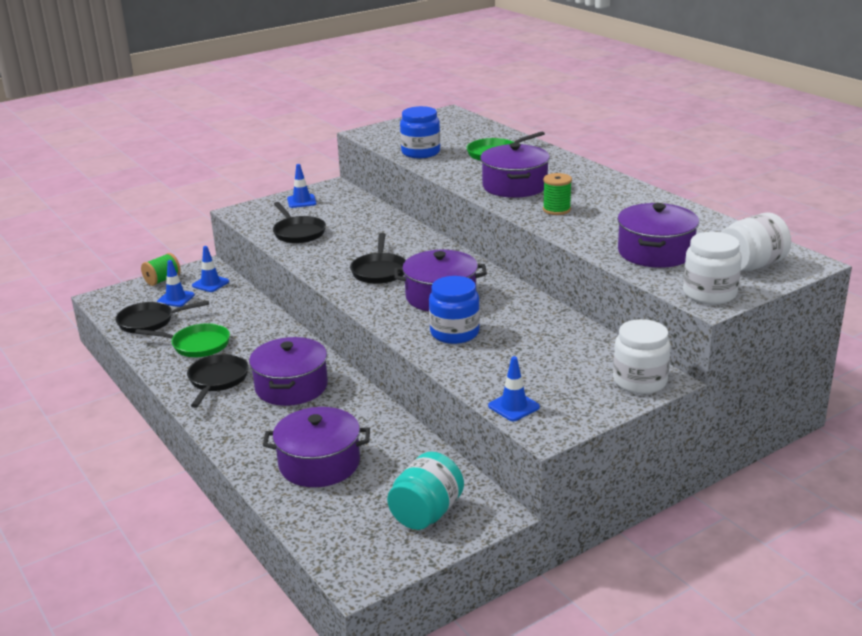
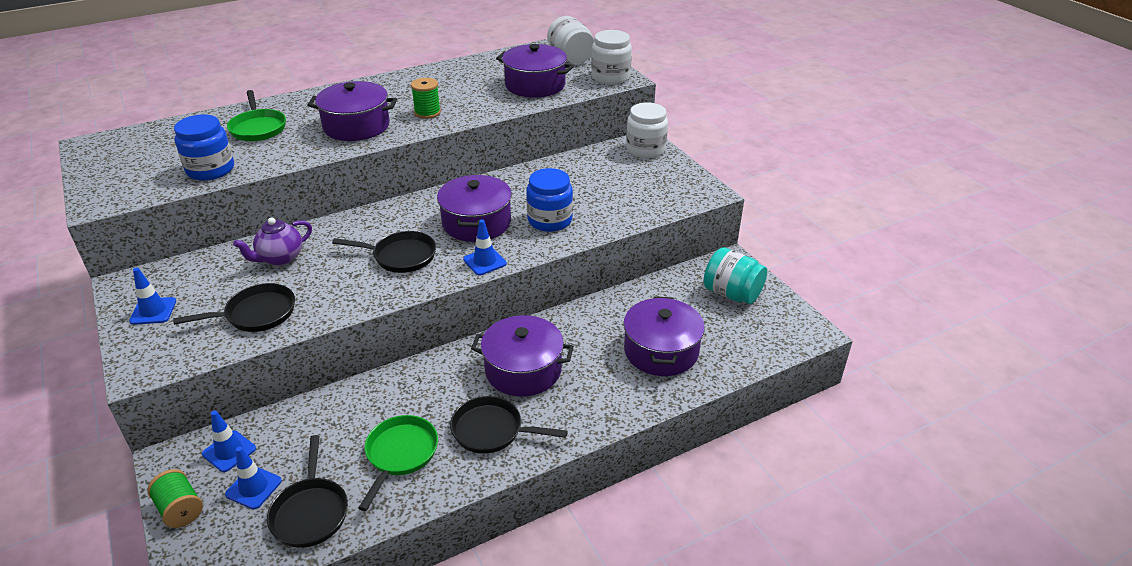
camera: 85 degrees left, 10 degrees up
blue traffic cone [488,356,540,421] -> blue traffic cone moved to [463,220,507,275]
none -> purple teapot [233,217,312,266]

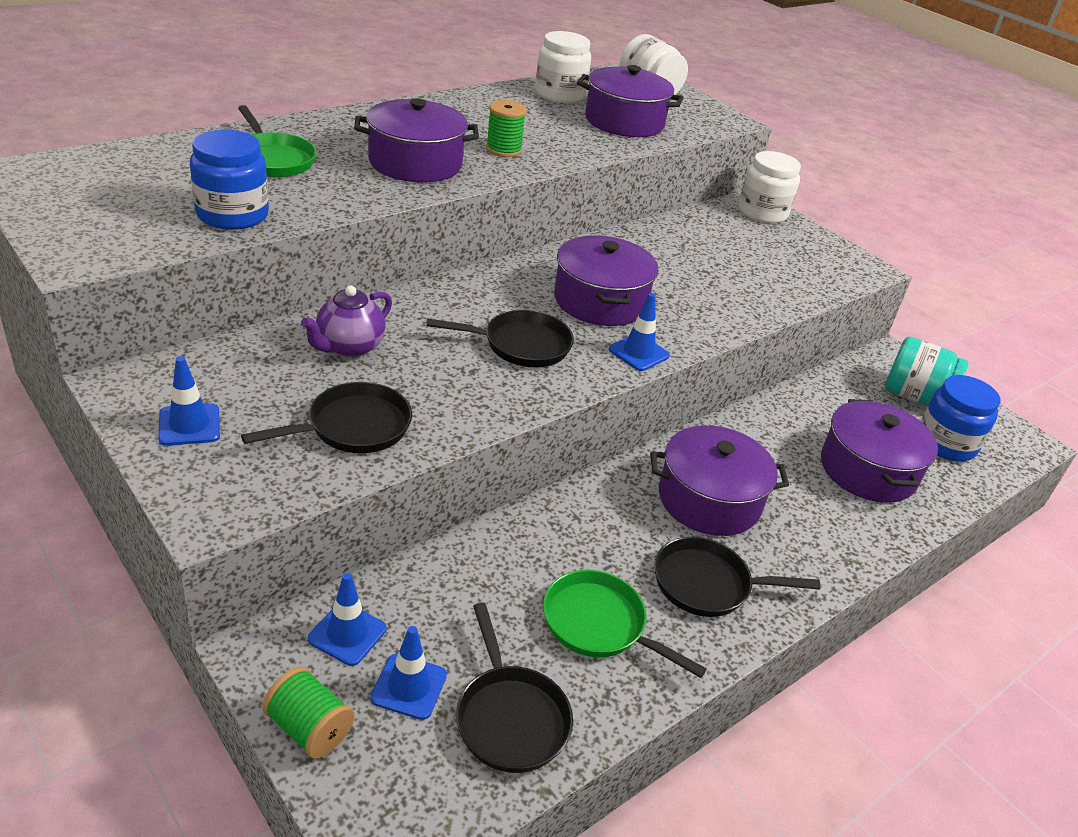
camera: 15 degrees left, 0 degrees up
green pan [358,415,438,511] -> green pan turned 60 degrees counterclockwise [543,570,707,678]
blue jar [526,168,573,232] -> blue jar moved to [921,375,1001,461]
white jar [591,30,632,84] -> white jar moved to [535,31,591,103]

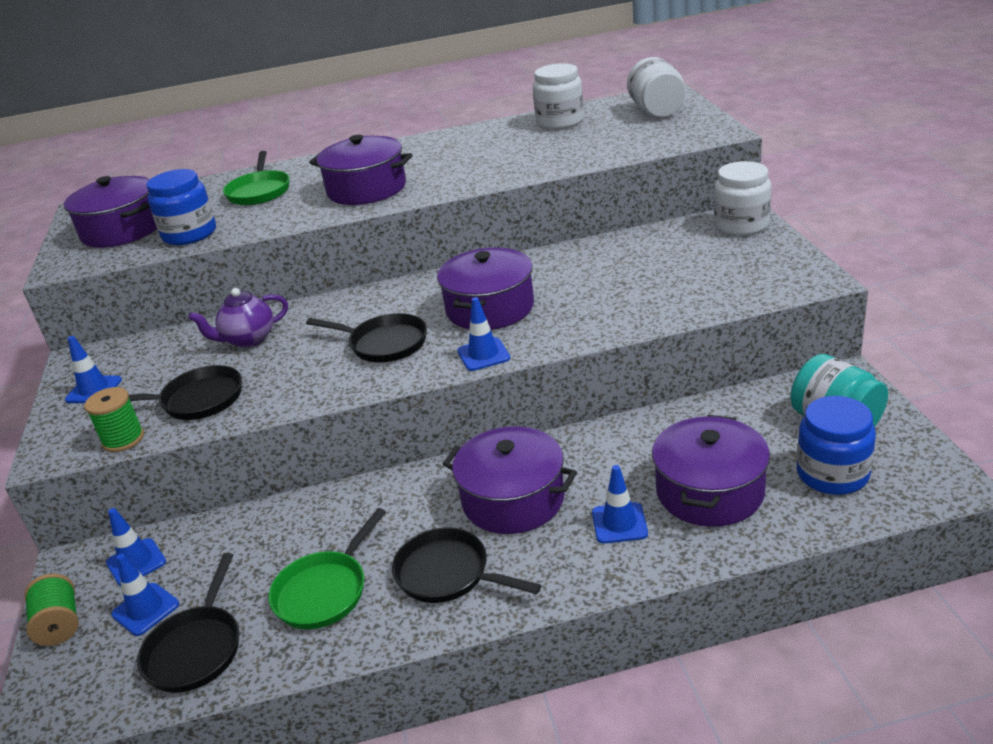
camera: 35 degrees right, 5 degrees down
green spool [486,100,527,157] -> green spool moved to [84,387,144,452]
green pan [543,570,707,678] -> green pan turned 120 degrees counterclockwise [268,508,386,629]
purple pot [577,65,684,137] -> purple pot moved to [64,176,157,248]
none -> blue traffic cone [592,465,648,544]

